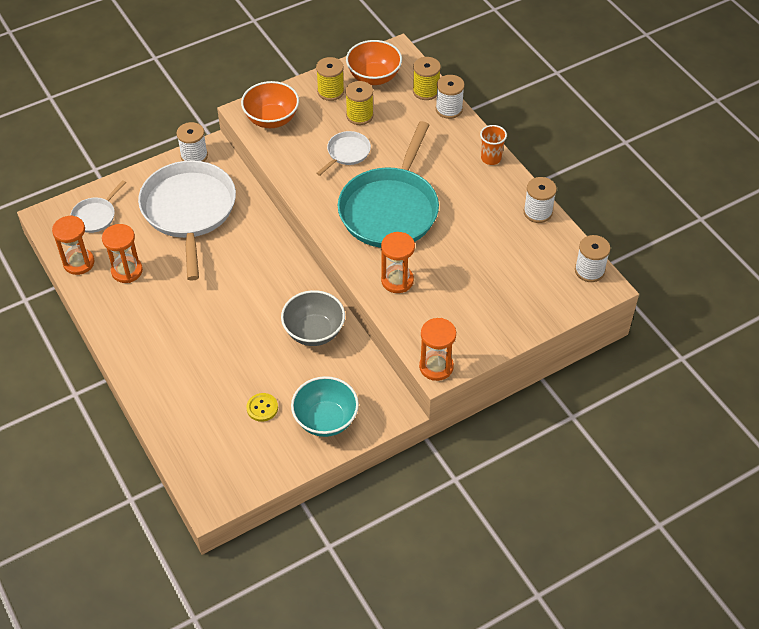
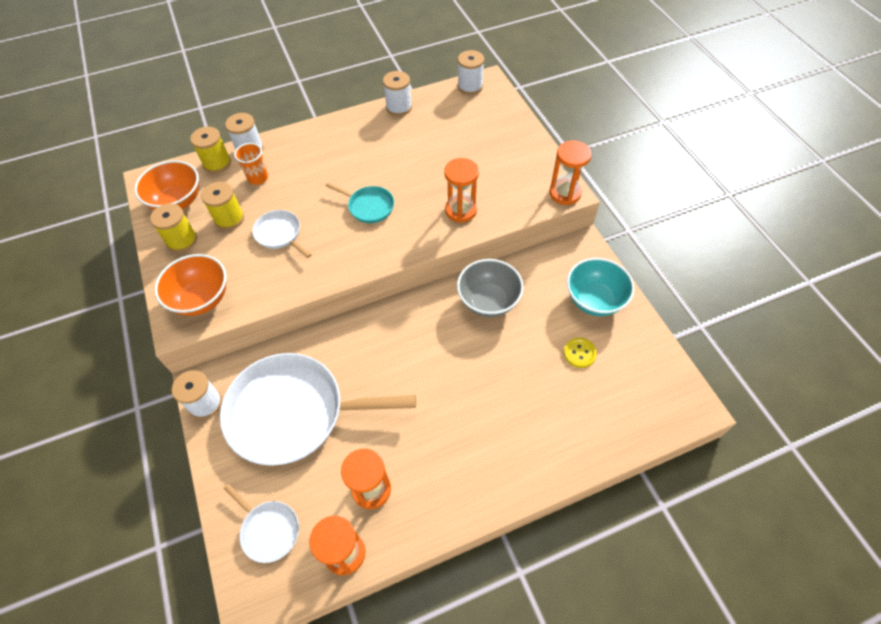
camera: 80 degrees left, 5 degrees up
turquoise pan [338,121,439,248] -> turquoise pan [325,183,394,223], size x0.45
orange cup [480,125,507,165] -> orange cup moved to [234,143,268,185]

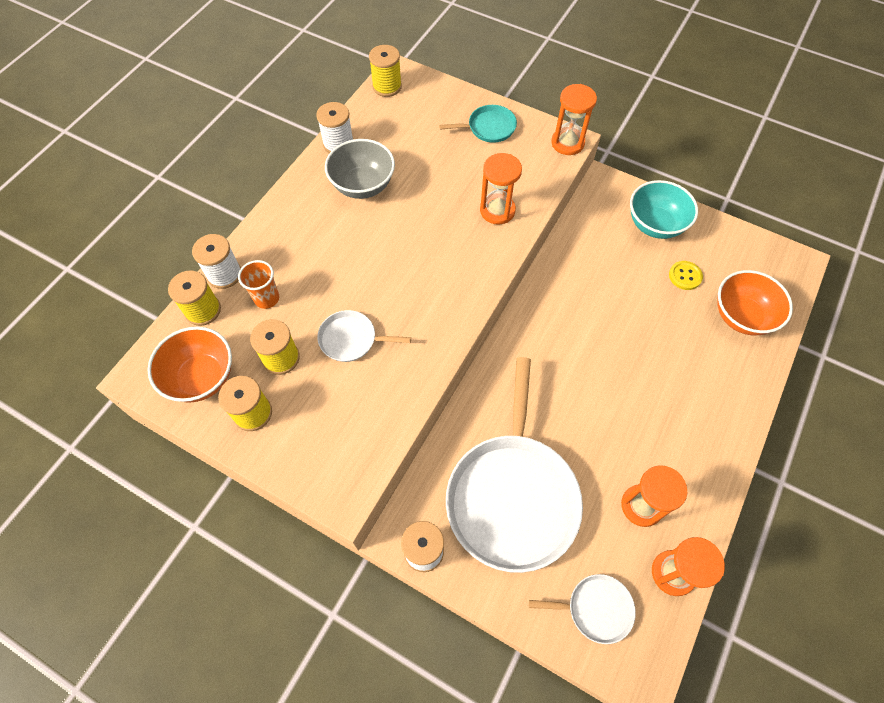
camera: 40 degrees left, 5 degrees up
orange bowl [154,254,227,316] -> orange bowl moved to [717,270,793,335]
white pan [220,353,416,466] -> white pan turned 45 degrees counterclockwise [446,357,583,573]
turquoise pan [325,183,394,223] -> turquoise pan moved to [439,105,517,143]
grey bowl [457,259,524,317] -> grey bowl moved to [325,139,395,199]
white spool [458,50,484,95] -> yellow spool [369,45,402,97]

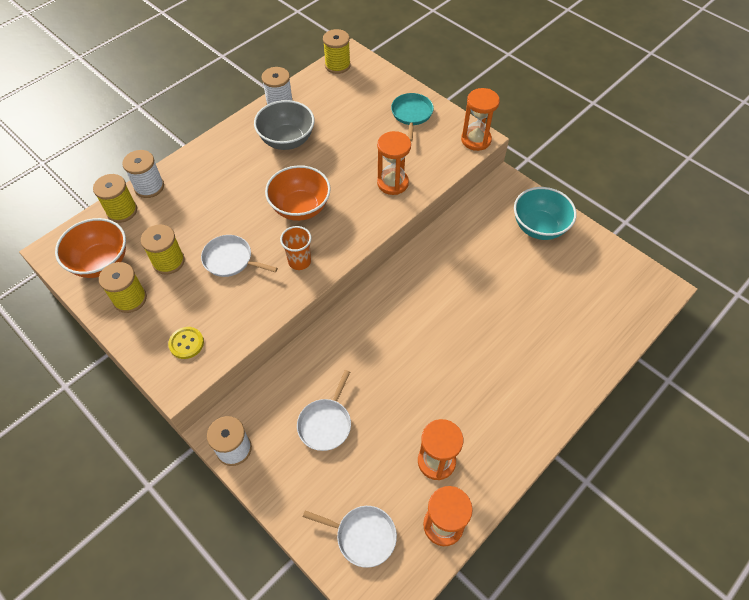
camera: 15 degrees right, 5 degrees down
orange cup [238,260,279,309] -> orange cup moved to [280,226,312,270]
turquoise pan [439,105,517,143] -> turquoise pan turned 90 degrees counterclockwise [391,93,434,141]
white pan [446,357,583,573] -> white pan [297,370,351,451], size x0.45
yellow button [669,261,703,290] -> yellow button moved to [168,327,204,359]
orange bowl [717,270,793,335] -> orange bowl moved to [265,165,331,221]

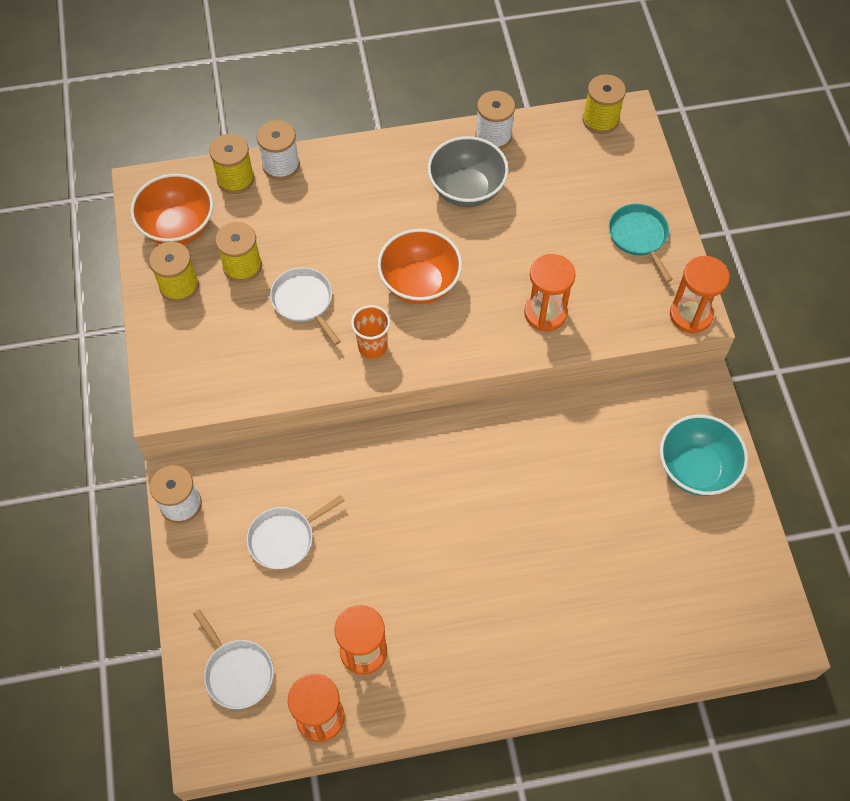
camera: 35 degrees right, 5 degrees up
yellow button [168,327,204,359] -> none
turquoise pan [391,93,434,141] -> turquoise pan turned 60 degrees counterclockwise [609,204,673,282]

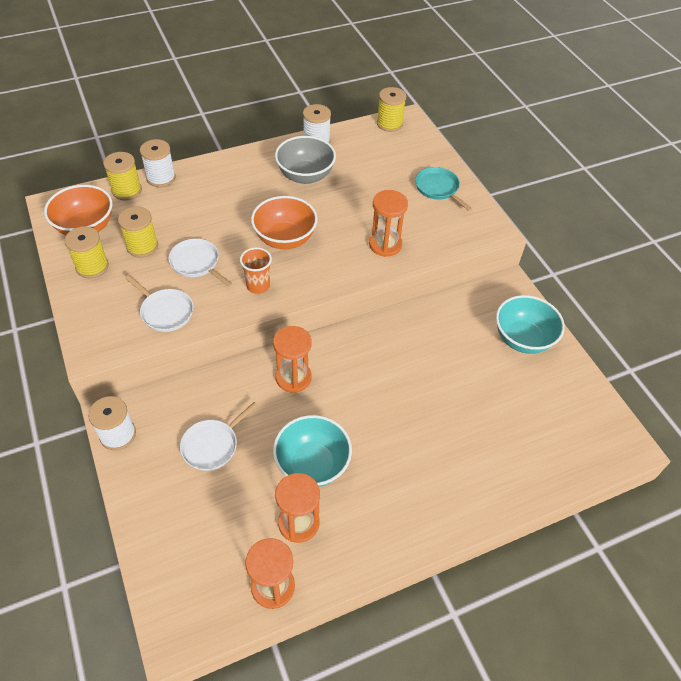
camera: 15 degrees left, 10 degrees down
white pan [193,609,274,709] -> white pan moved to [125,275,194,332]
orange hourglass [670,256,730,334] -> orange hourglass moved to [273,326,312,393]
none -> turquoise bowl [273,415,352,487]

